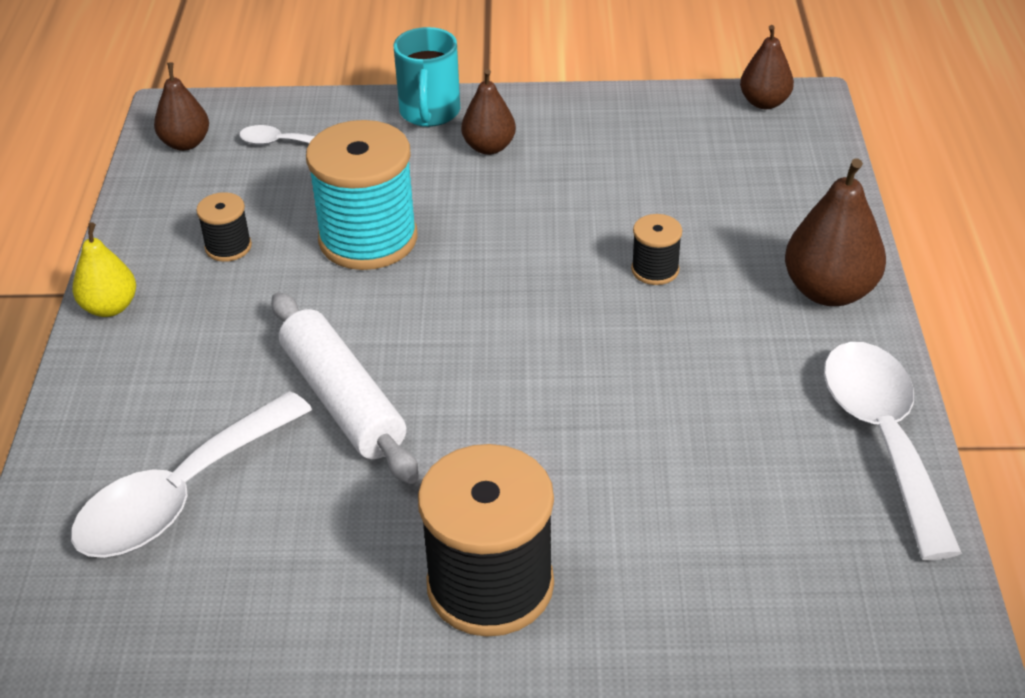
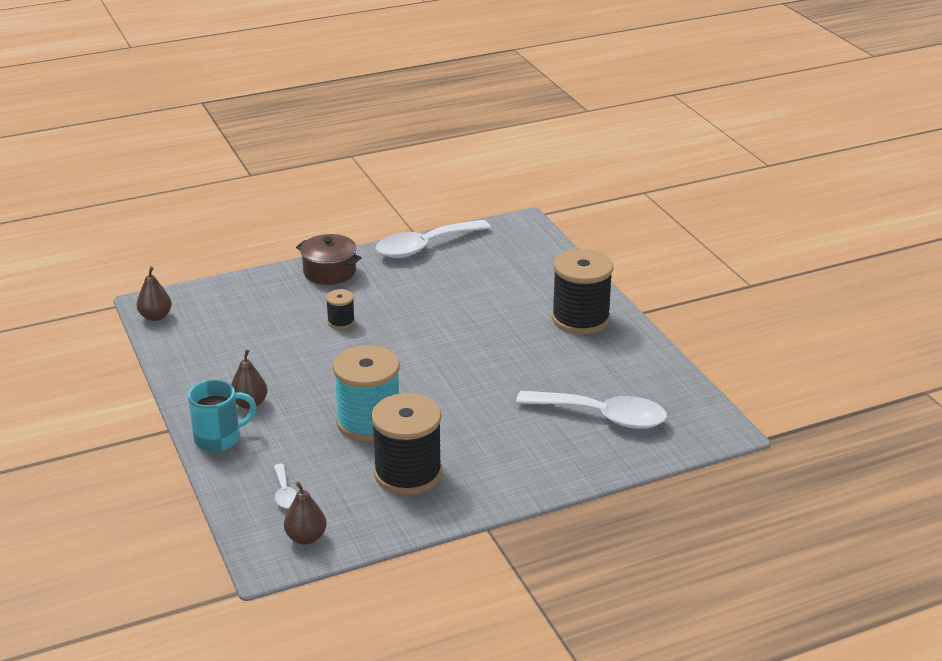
camera: 115 degrees left, 10 degrees down
yellow pear [73,222,136,317] -> none
black spool [196,192,252,262] -> black spool [371,393,442,495], size x2.14
white rolling pin [271,292,419,484] -> none
brown pear [785,158,886,306] -> brown pot [296,234,361,285]

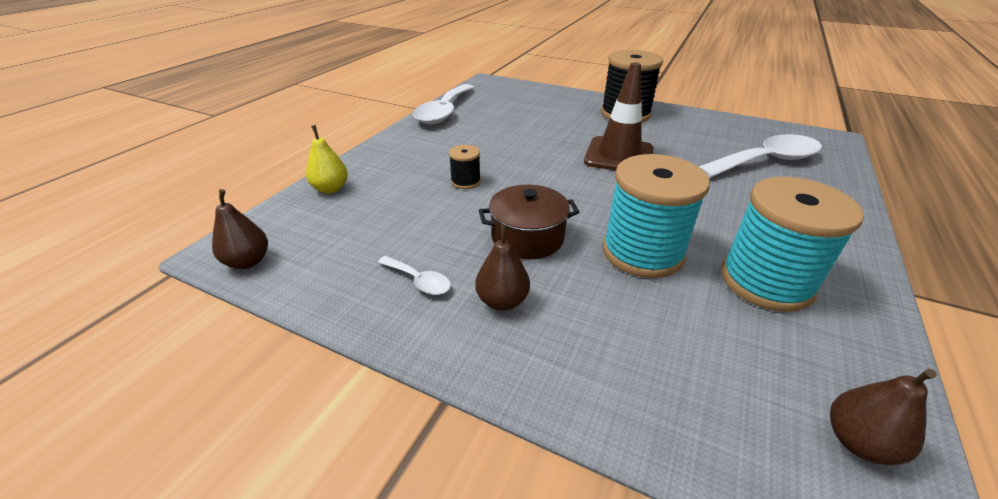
camera: 40 degrees left, 5 degrees up
turquoise mug [188,380,257,452] -> none
white spoon [274,464,297,508] -> white spoon moved to [377,256,451,295]
brown pot [296,234,361,285] -> brown pot moved to [479,185,580,259]
black spool [371,393,442,495] -> turquoise spool [721,177,864,312]
none -> yellow pear [306,125,348,194]
none -> brown traffic cone [584,63,654,171]

